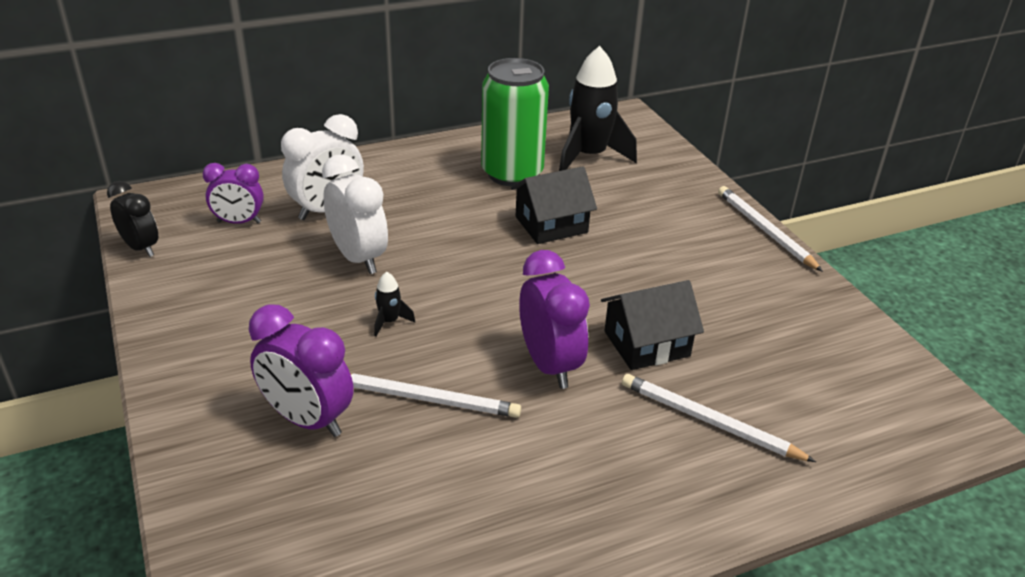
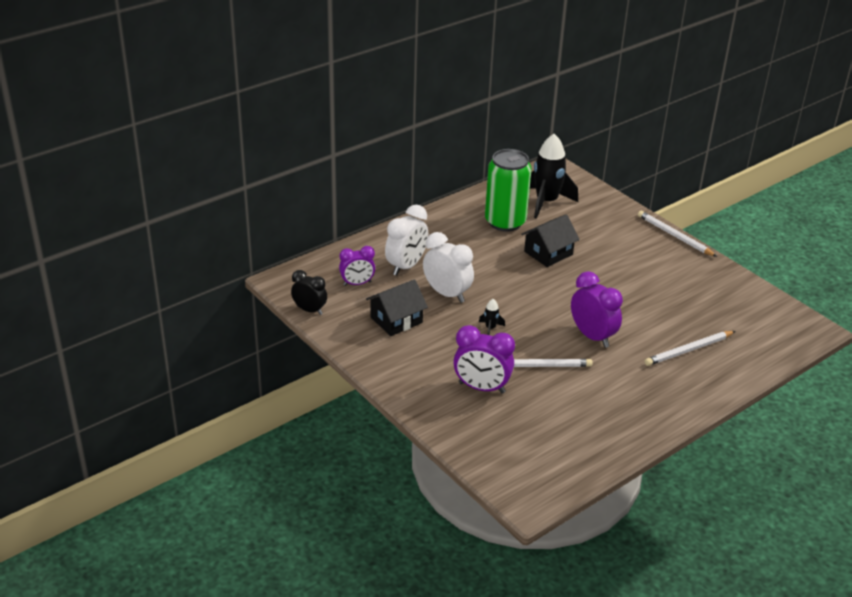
camera: 15 degrees left, 0 degrees up
black house [601,280,704,370] -> black house moved to [366,279,428,336]
white pencil [622,374,816,462] -> white pencil turned 45 degrees counterclockwise [644,331,735,366]

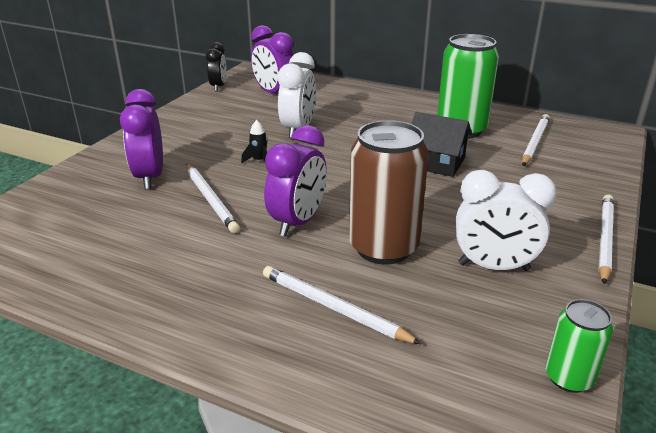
camera: 65 degrees right, 5 degrees down
purple clock [339,246,375,286] -> purple clock [251,25,294,93], size x1.50
black house [366,279,428,336] -> none
white clock [385,205,428,276] -> white clock moved to [456,170,557,271]
black rocket [530,134,578,219] -> white pencil [522,114,550,166]
none -> brown can [349,120,429,264]
none -> green can [546,299,613,393]

